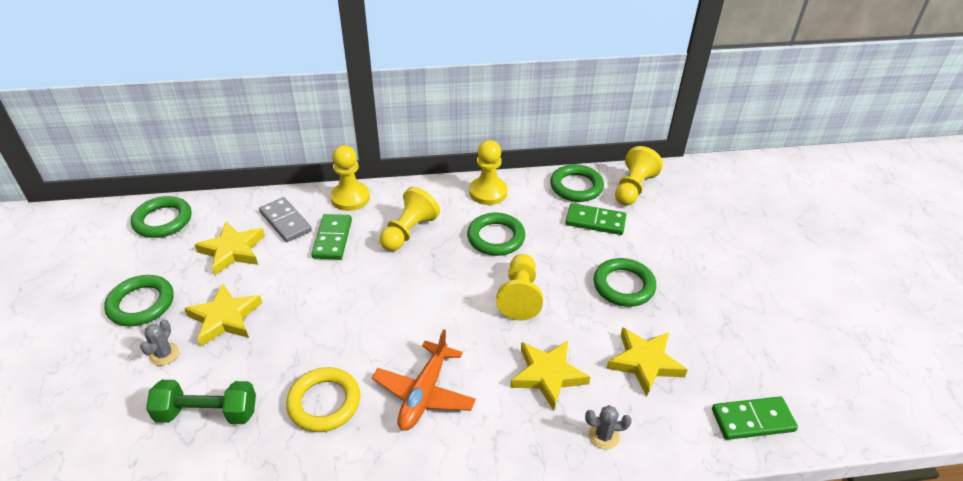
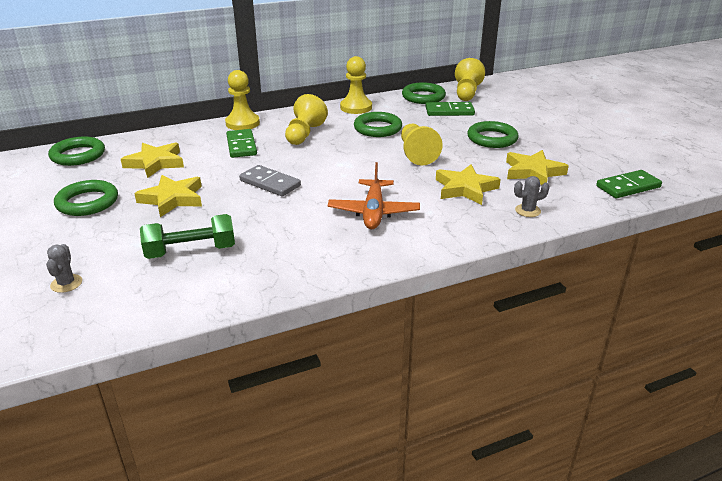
camera: 15 degrees left, 10 degrees down
grey cactus [140,319,179,366] -> grey cactus moved to [46,244,82,293]
grey domino [259,197,312,242] -> grey domino moved to [239,165,301,196]
yellow ring [286,367,360,432] -> none

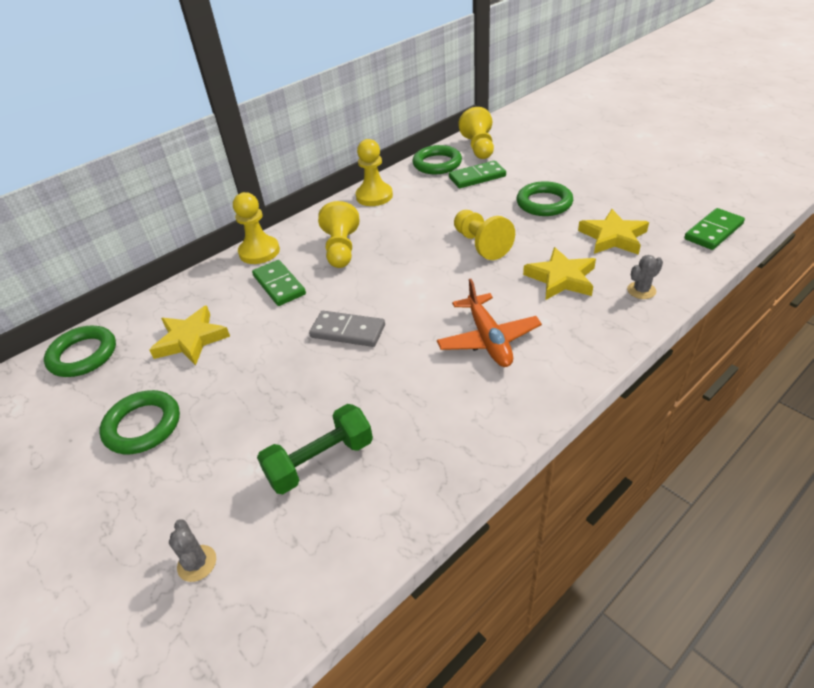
camera: 15 degrees left, 10 degrees up
yellow star [134,175,202,217] -> none
green ring [354,112,402,137] -> none

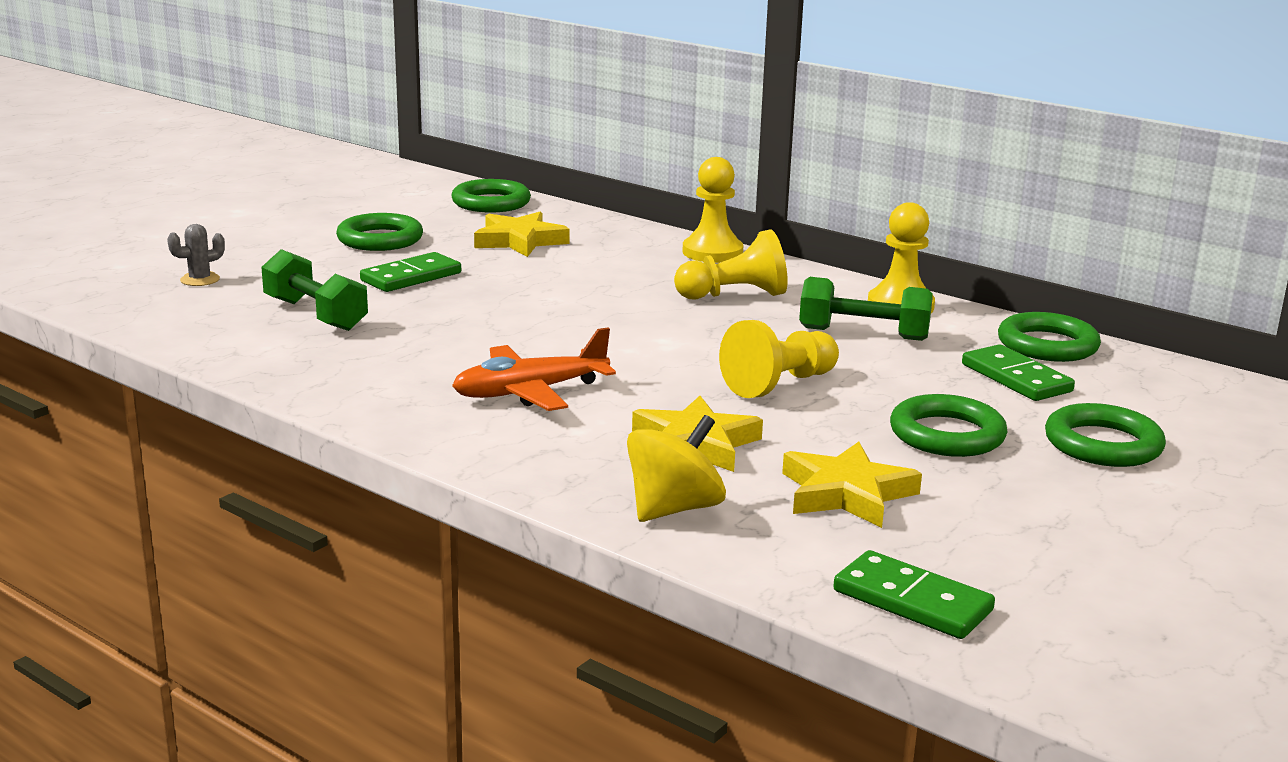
camera: 75 degrees right, 20 degrees down
green domino [252,260,306,306] -> green domino moved to [360,252,461,292]
grey domino [309,311,385,347] -> none
yellow pawn [458,107,494,159] -> none
grey cactus [627,255,663,299] -> yellow spinning top [627,415,726,522]
none -> green dumbbell [799,277,933,341]
none -> green ring [1045,403,1166,467]

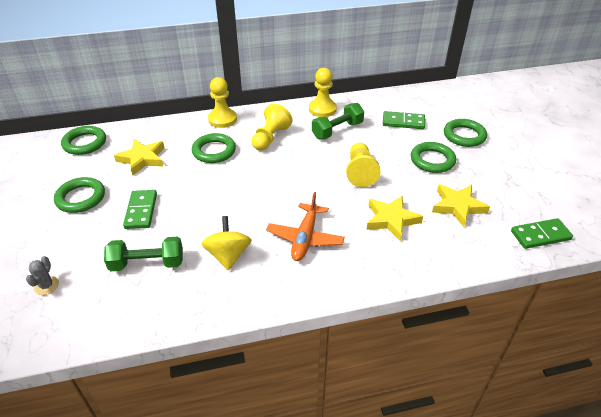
camera: 50 degrees left, 20 degrees up
yellow spinning top [627,415,726,522] -> yellow spinning top moved to [202,216,251,271]
green ring [998,312,1101,362] -> green ring moved to [192,133,236,163]

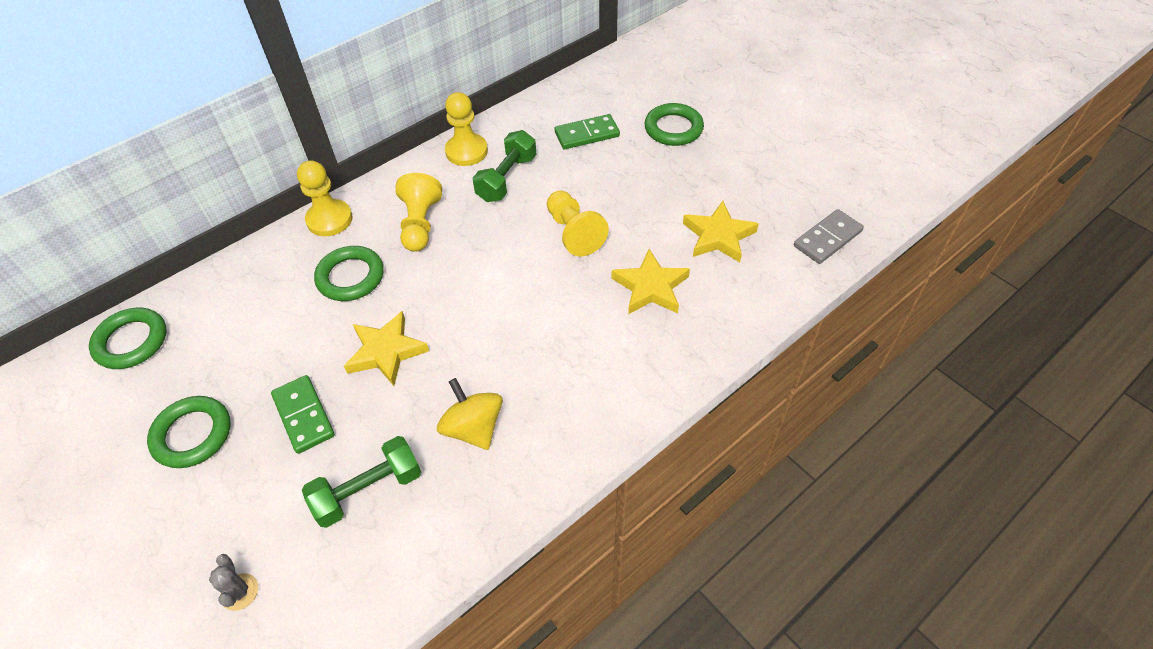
camera: 25 degrees left, 10 degrees up
yellow star [114,139,164,175] -> yellow star moved to [344,311,429,386]
orange plane [266,192,345,261] -> none
green ring [411,142,456,173] -> none
green domino [511,218,573,249] -> grey domino [794,209,864,264]

